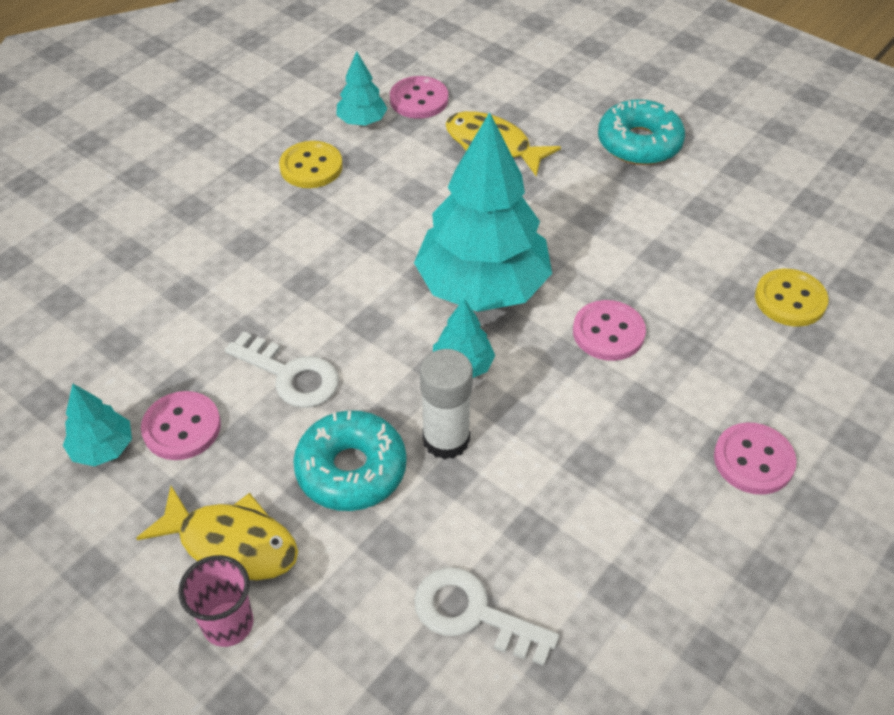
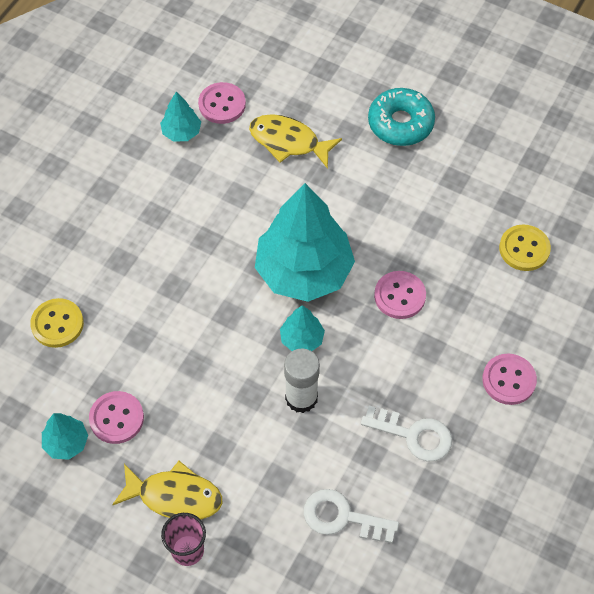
camera: 10 degrees left, 10 degrees up
white key [225,332,339,408] -> white key moved to [361,406,452,461]
yellow button [279,141,343,188] -> yellow button moved to [30,298,84,348]
turquoise donut [293,410,406,511] -> none

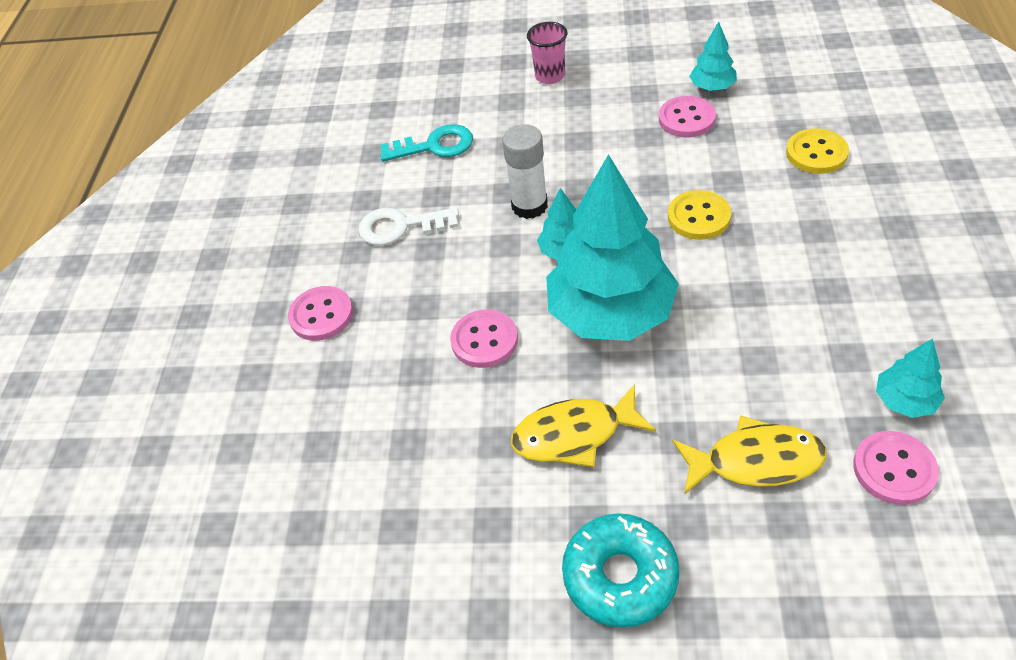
camera: 160 degrees right, 10 degrees down
yellow fish [112,461,222,519] -> yellow fish moved to [511,384,656,467]
white key [303,489,399,543] -> turquoise key [380,124,473,162]
yellow button [499,224,551,271] -> yellow button moved to [668,190,731,240]

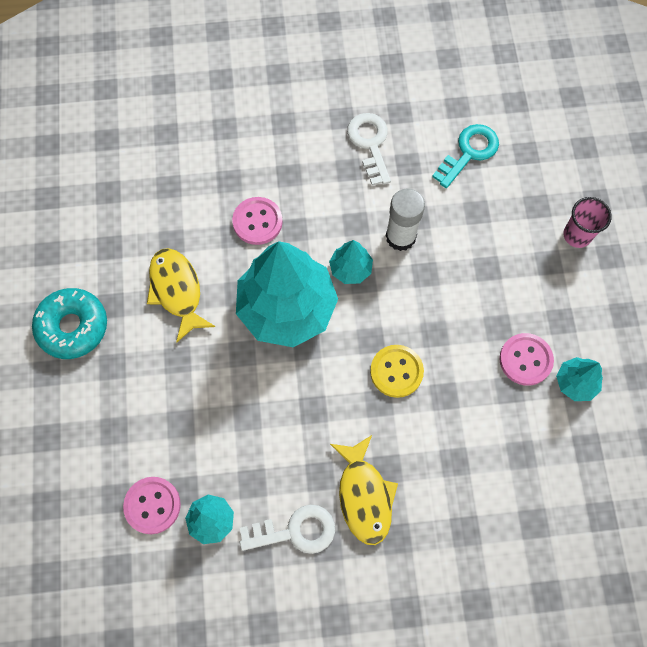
camera: 75 degrees right, 20 degrees up
pink button [288,286,353,341] -> none
turquoise key [380,124,473,162] -> turquoise key turned 120 degrees counterclockwise [432,124,499,188]
yellow fish [672,415,827,495] -> yellow fish moved to [330,435,398,545]
yellow button [786,128,849,174] -> none
none -> white key [240,504,335,554]

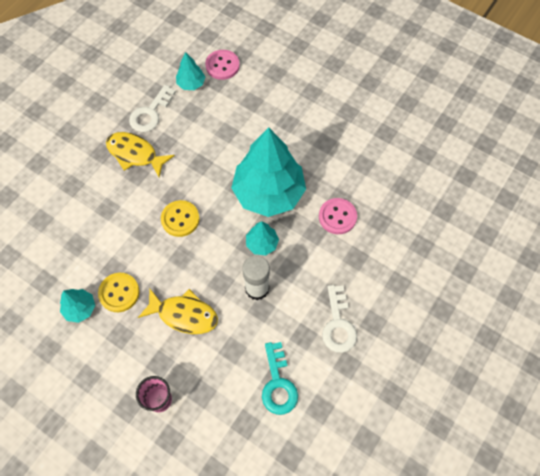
camera: 130 degrees right, 5 degrees down
turquoise donut [32,288,107,359] -> none
yellow fish [147,248,215,343] -> yellow fish moved to [138,288,218,334]
white key [347,113,391,186] -> white key turned 60 degrees clockwise [322,285,357,353]
pink button [499,333,554,386] -> yellow button [98,273,140,312]

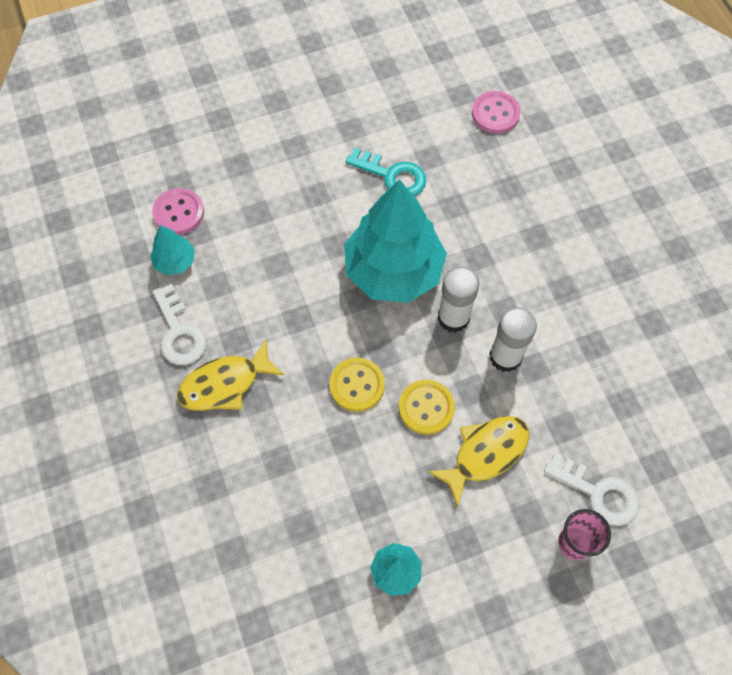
camera: 55 degrees left, 0 degrees up
yellow button [98,273,140,312] -> yellow button moved to [399,380,455,435]
turquoise tree [246,221,279,256] -> white glue stick [438,266,480,333]
turquoise key [262,342,298,415] -> turquoise key moved to [345,148,427,196]
pink button [319,198,357,234] -> pink button moved to [472,91,521,134]
white key [322,285,357,353] -> white key moved to [544,453,640,526]

